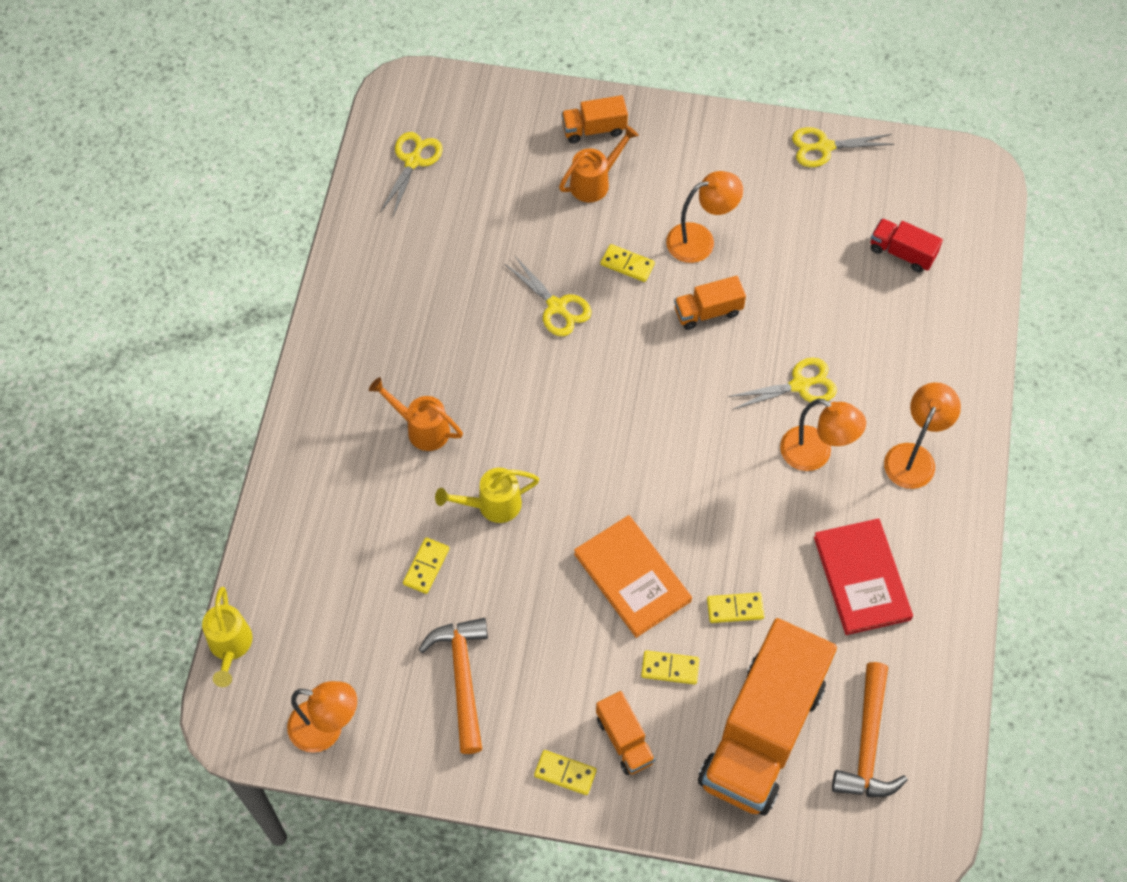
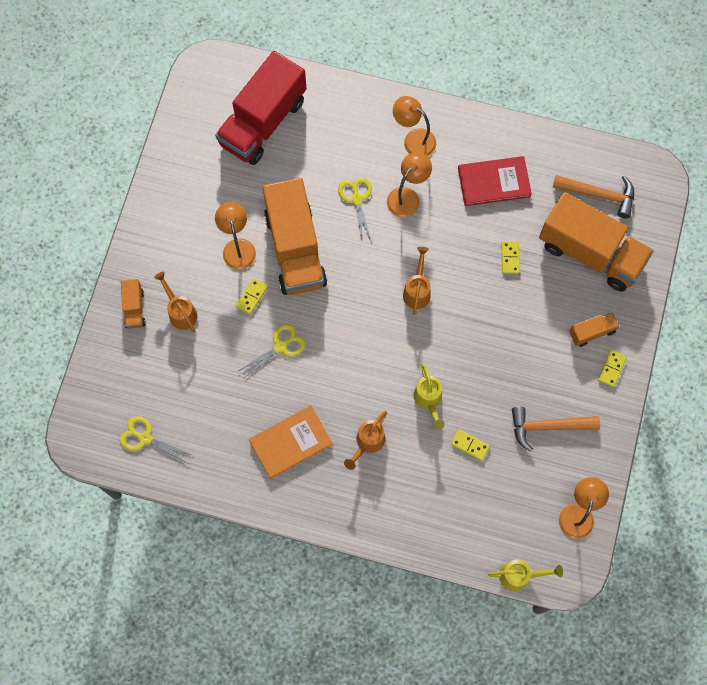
camera: 85 degrees left, 10 degrees up
orange book [574,515,692,638] -> orange book moved to [249,406,333,479]
yellow domino [641,650,699,684] -> none
orange truck [674,276,746,330] -> orange truck [263,178,327,295], size x2.32
yellow scissors [792,127,894,167] -> none
red truck [871,218,943,273] -> red truck [215,51,306,165], size x2.32
none -> orange watering can [403,247,431,315]

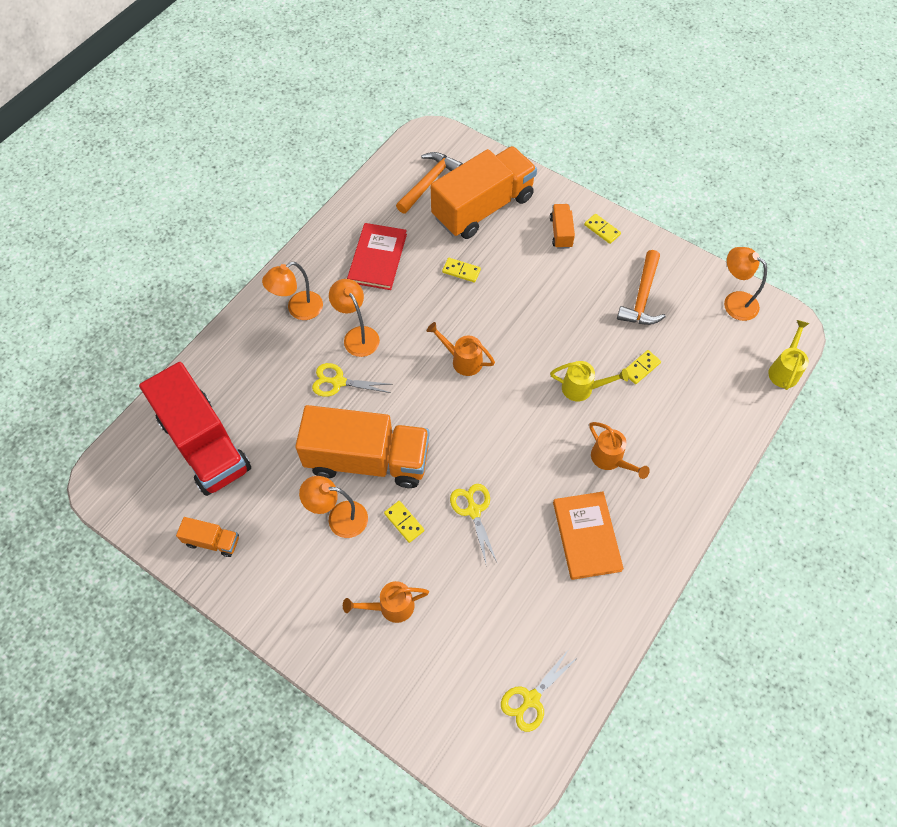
camera: 70 degrees left, 10 degrees down
orange truck [121,279,146,329] -> orange truck moved to [176,517,239,557]

